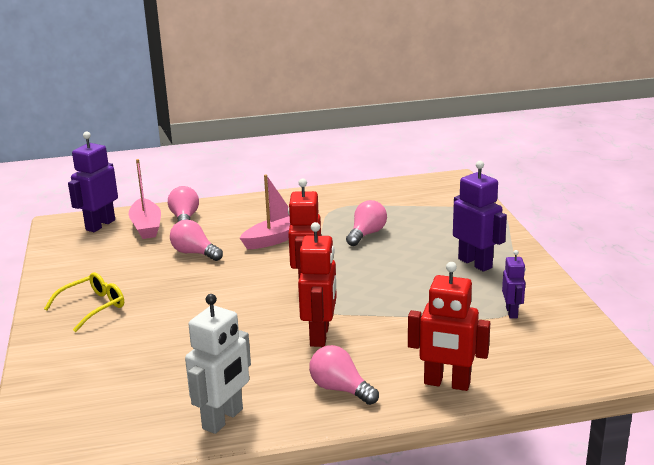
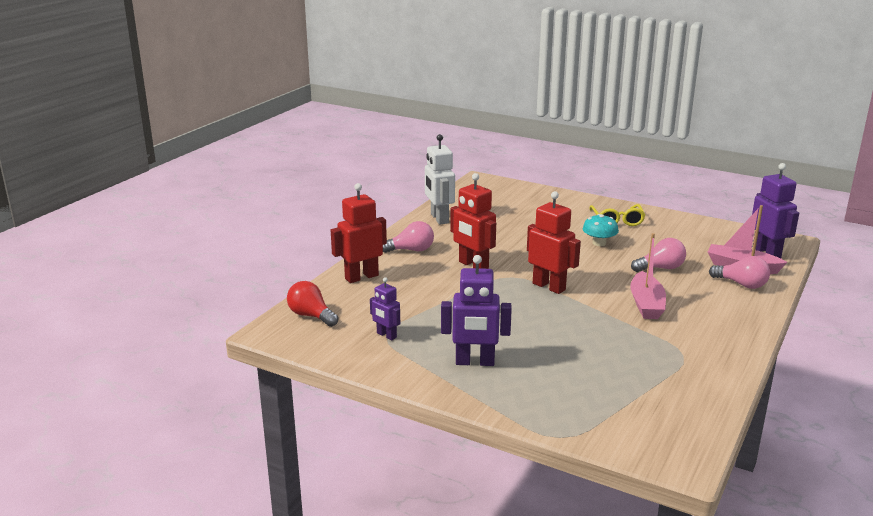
camera: 130 degrees right, 0 degrees up
pink light bulb [346,200,387,246] -> none
none -> red light bulb [287,281,338,327]
none -> turquoise mushroom [582,214,619,246]

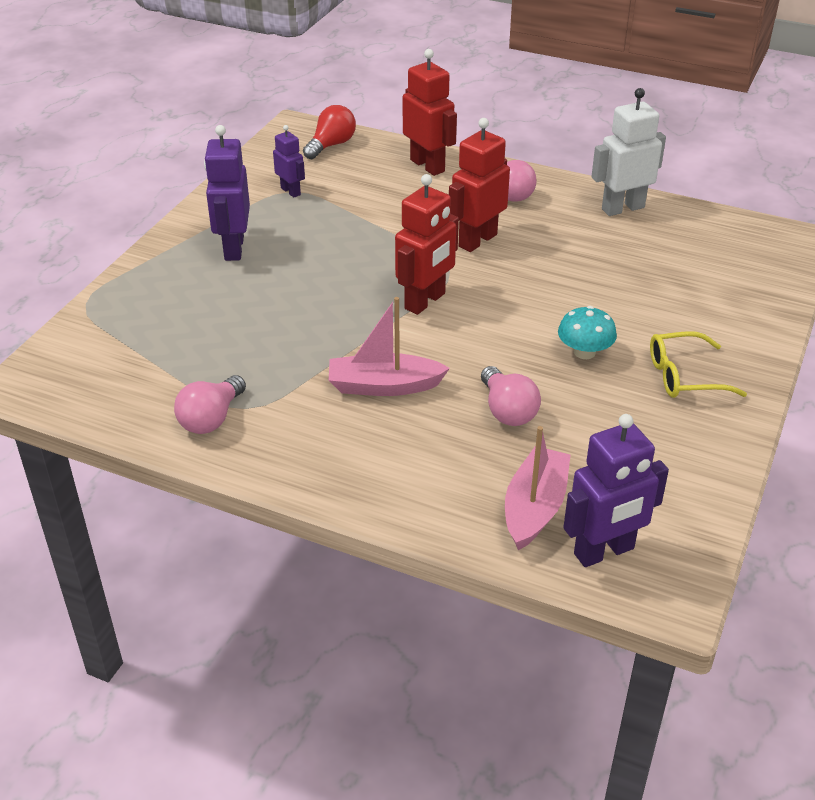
camera: 85 degrees right, 15 degrees up
purple robot [370,277,400,340] -> purple robot turned 105 degrees clockwise [273,125,305,198]
pink light bulb [709,256,770,289] -> pink light bulb moved to [174,375,246,434]

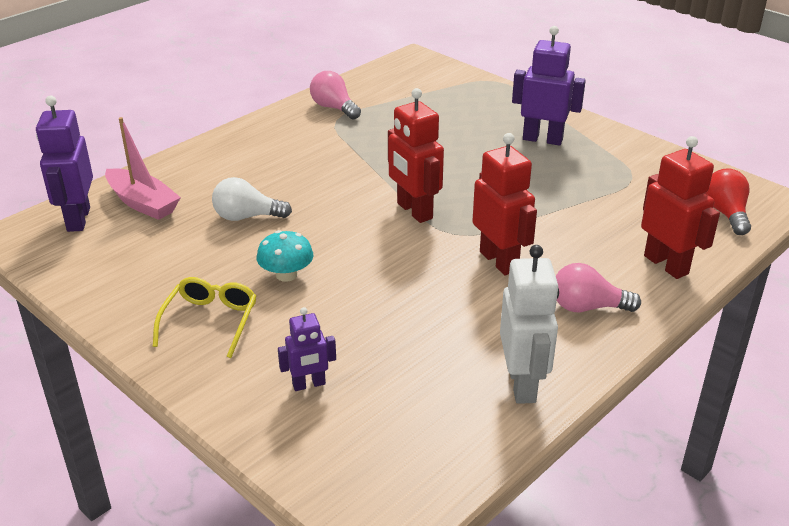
camera: 110 degrees right, 5 degrees down
purple robot [273,125,305,198] -> purple robot moved to [278,307,336,391]
red light bulb [303,105,356,159] -> red light bulb turned 150 degrees counterclockwise [705,168,751,235]
pink boat [329,297,450,396] -> none
red robot [403,49,457,176] -> red robot turned 105 degrees counterclockwise [641,136,720,279]
pink light bulb [481,366,541,426] -> white light bulb [212,177,292,221]

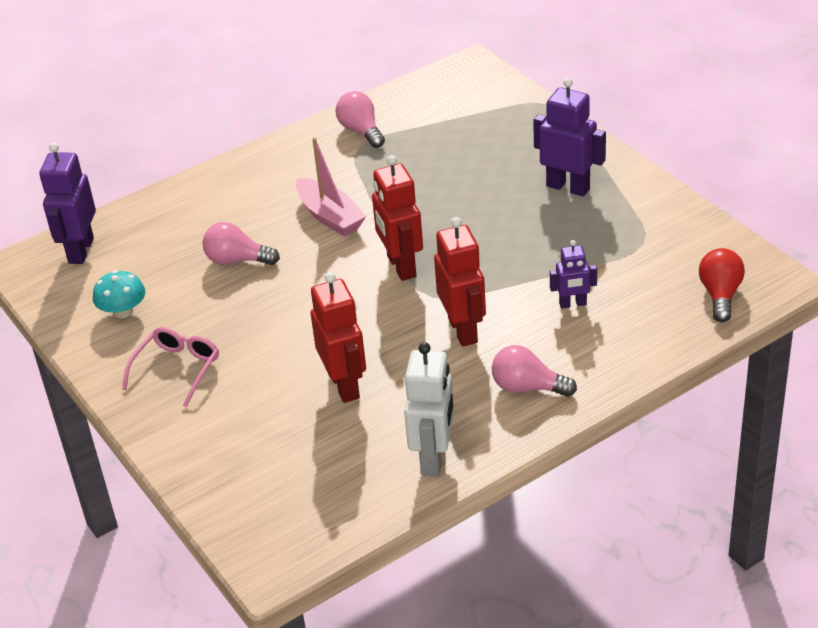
camera: 15 degrees right, 5 degrees up
pink boat [105,117,181,220] -> pink boat moved to [296,137,366,236]
yellow glasses [153,277,257,358] -> pink glasses [122,327,219,407]
white light bulb [212,177,292,221] -> pink light bulb [202,222,280,265]
turquoise mushroom [257,230,313,282] -> turquoise mushroom moved to [93,270,145,318]
purple robot [278,307,336,391] -> purple robot moved to [550,240,597,309]
red robot [641,136,720,279] -> red robot moved to [311,272,366,403]

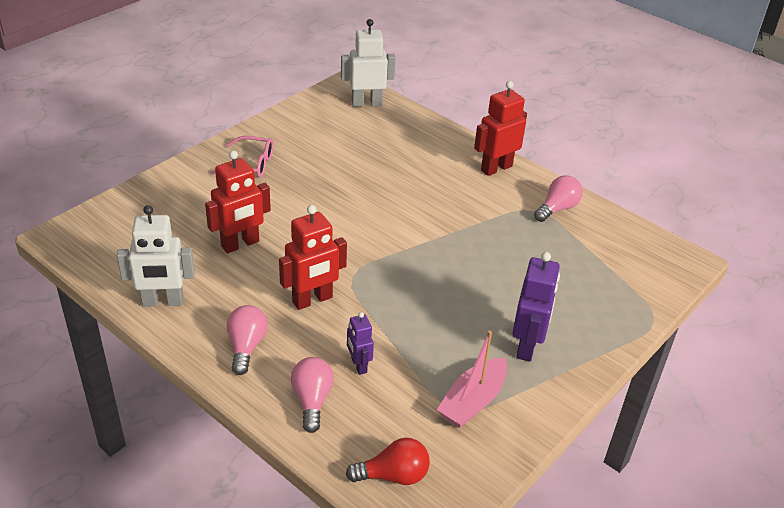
camera: 70 degrees right, 0 degrees up
purple robot [39,142,96,264] -> white robot [341,19,396,107]
turquoise mushroom [93,270,145,318] -> none
pink light bulb [202,222,280,265] -> pink light bulb moved to [291,357,334,433]
pink boat [296,137,366,236] -> pink boat moved to [437,331,507,428]
red robot [372,155,423,281] -> red robot moved to [474,81,527,176]

